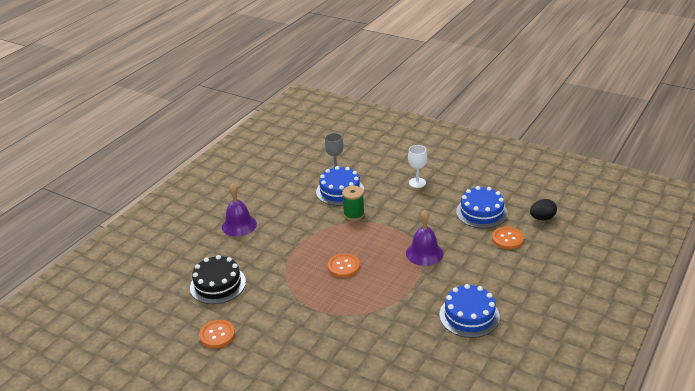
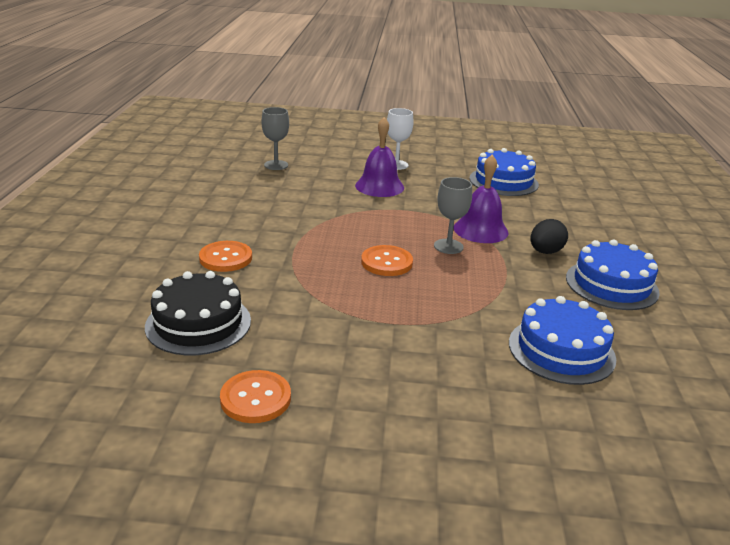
camera: 30 degrees left, 5 degrees down
purple bell [222,184,257,237] -> purple bell moved to [355,117,404,197]
blue cake [316,166,364,206] -> blue cake moved to [509,296,616,385]
green spool [342,186,365,221] -> none
orange button [492,227,524,249] -> orange button moved to [199,241,252,272]
black egg [530,199,557,220] -> black egg moved to [530,219,568,254]
none -> grey goblet [434,177,472,254]

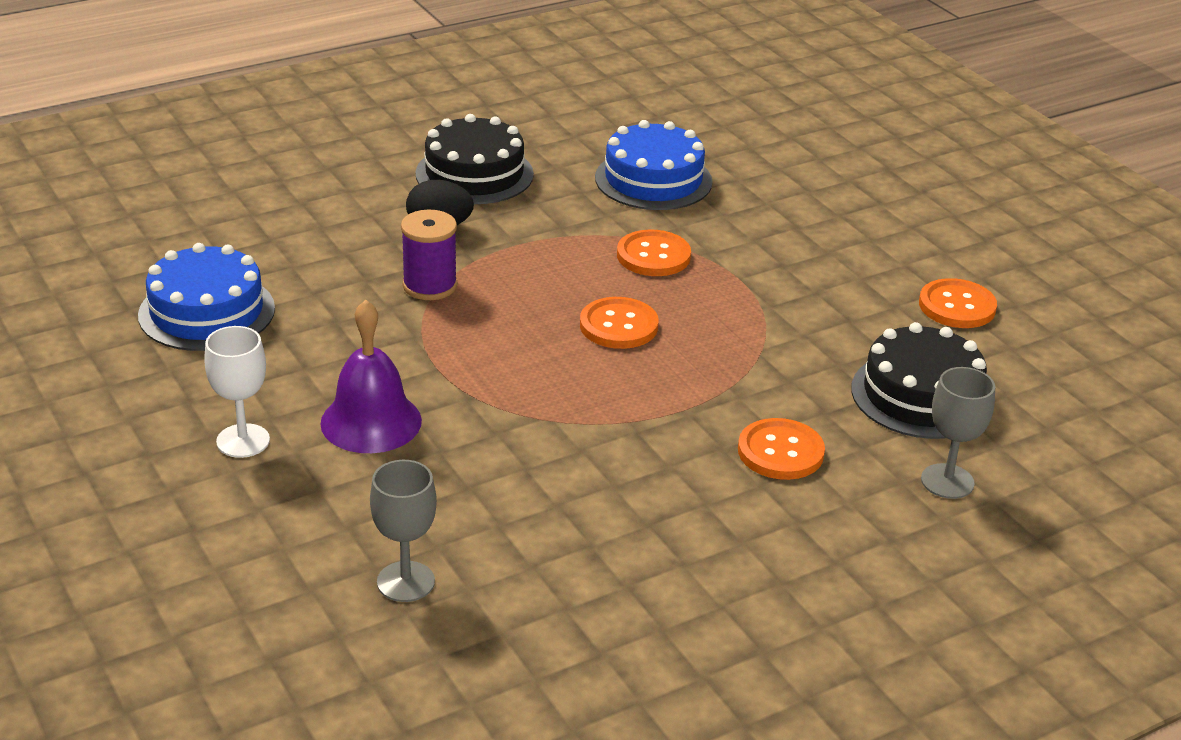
camera: 125 degrees left, 5 degrees up
grey goblet [434,177,472,254] -> grey goblet moved to [921,367,995,499]
purple bell [453,155,509,243] -> purple spool [401,210,457,300]
blue cake [566,239,660,310] -> black cake [415,114,534,204]
none -> orange button [617,230,691,276]

